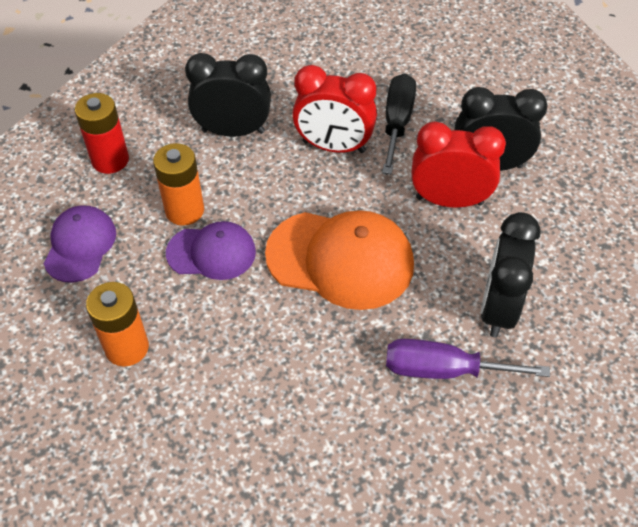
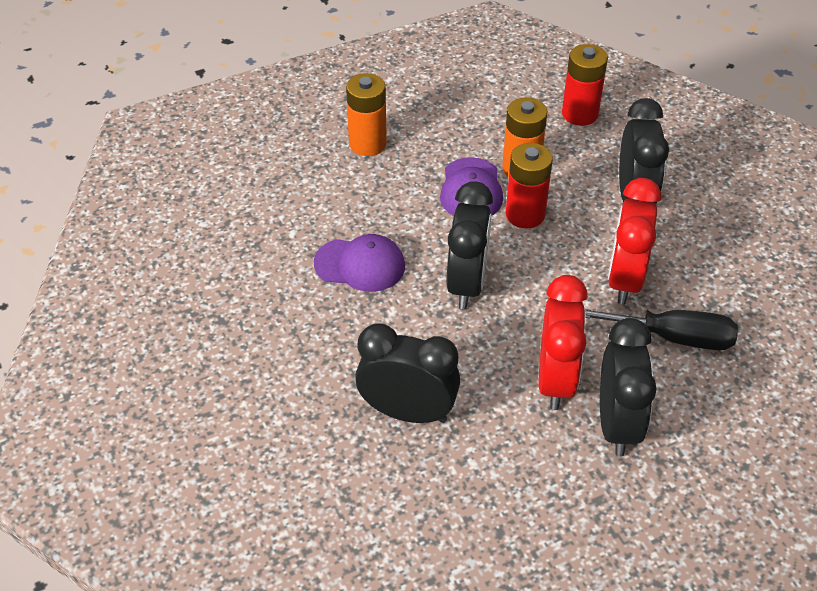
camera: 90 degrees right, 5 degrees down
purple cap [44,206,116,282] -> purple cap moved to [314,234,405,292]
orange cap [265,210,414,310] -> black clock [447,181,493,309]
purple screwdriver [386,339,550,379] -> none
none -> red battery [506,143,553,229]

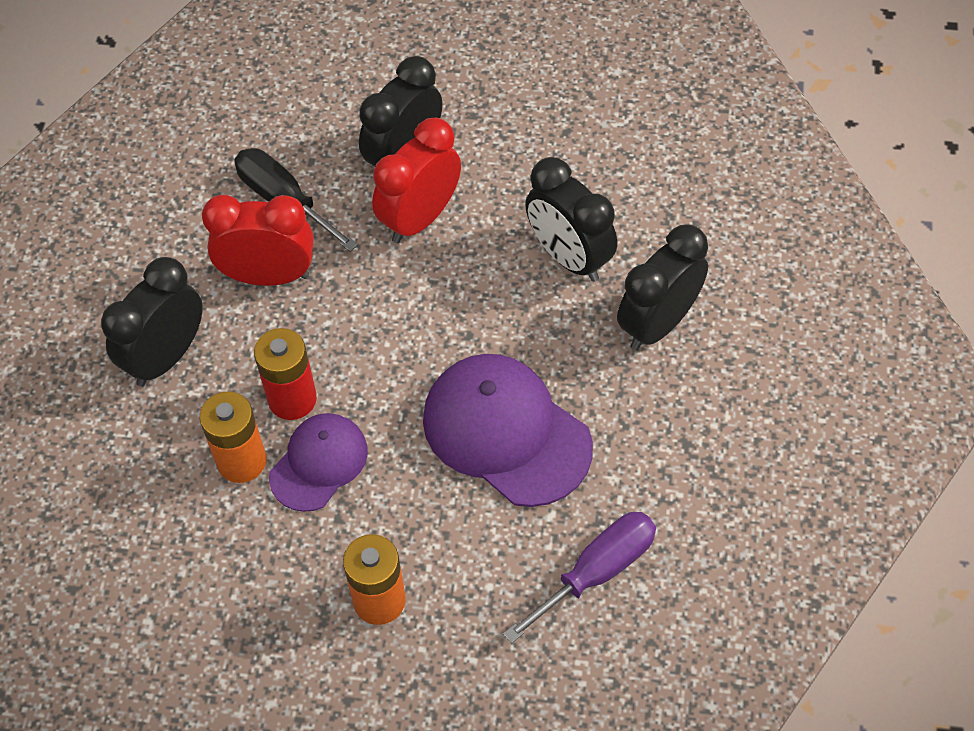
camera: 145 degrees left, 10 degrees up
purple cap [314,234,405,292] -> purple cap [423,354,593,507], size x1.66
black clock [447,181,493,309] -> black clock moved to [617,225,708,351]
red battery [562,44,608,126] -> none
red clock [608,178,661,305] -> red clock turned 135 degrees counterclockwise [202,195,314,286]
none -> purple screwdriver [503,512,656,643]

